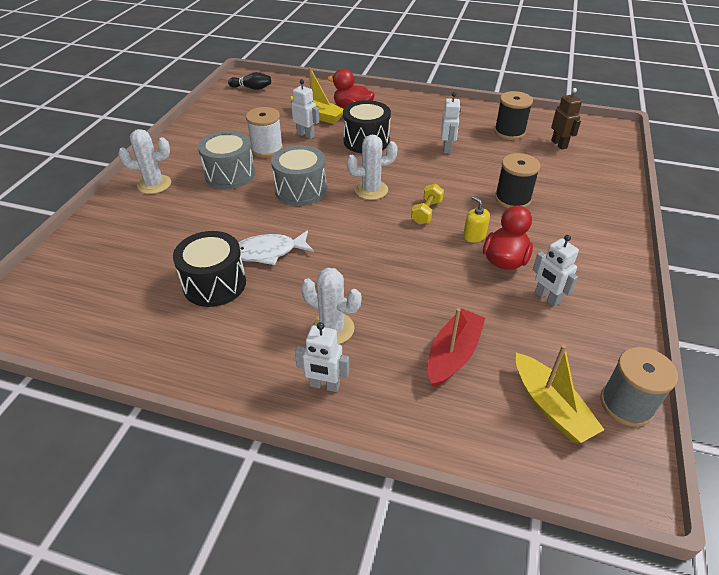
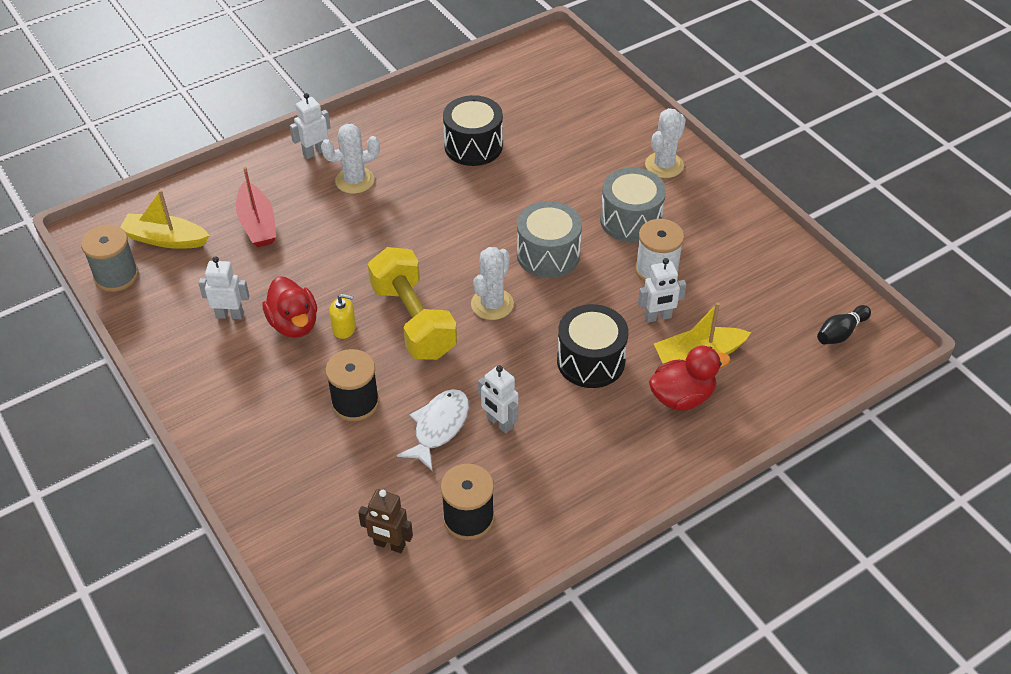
camera: 130 degrees right, 5 degrees up
white fish [238,230,314,265] -> white fish moved to [397,389,469,470]
yellow dumbbell [411,184,444,224] -> yellow dumbbell [368,247,457,360], size x2.10

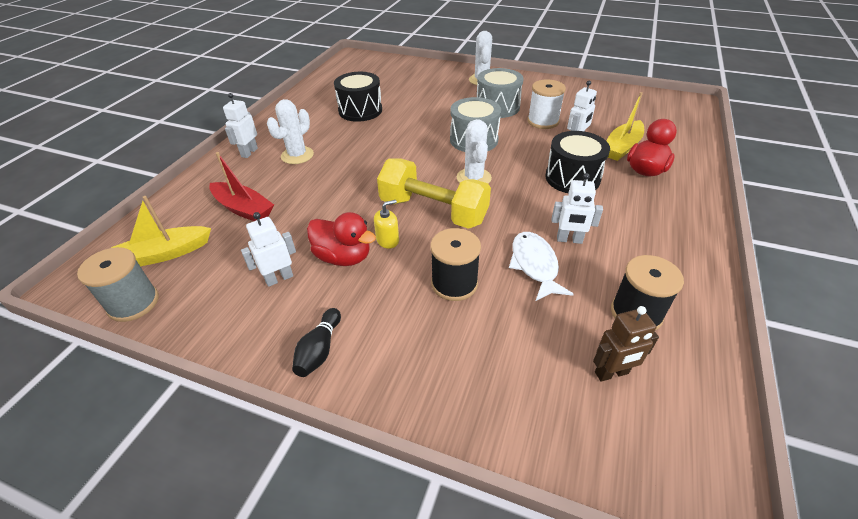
camera: 35 degrees left, 5 degrees down
black bowling pin [817,305,871,344] -> black bowling pin moved to [292,308,341,377]

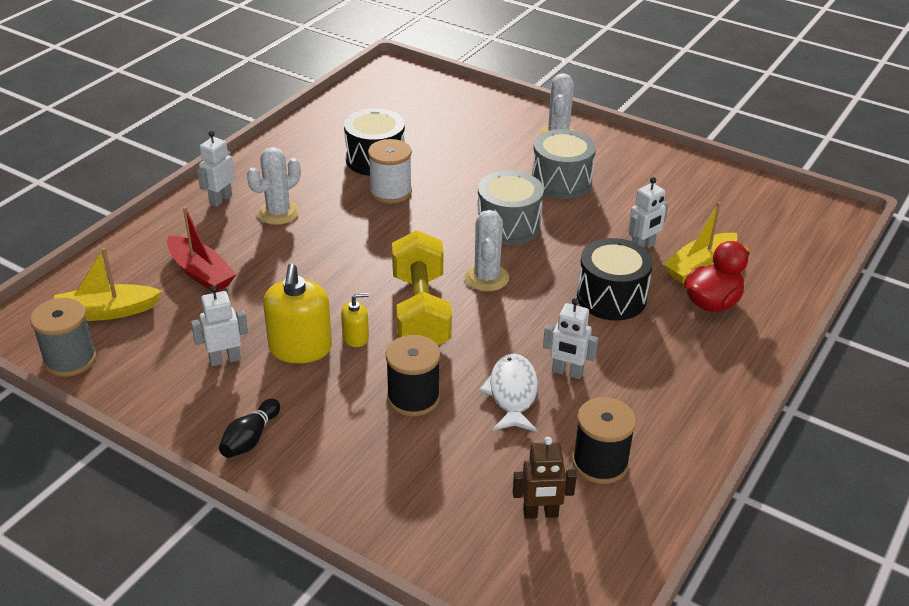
camera: 10 degrees right, 5 degrees down
red duck [307,212,376,266] -> yellow soap dispenser [263,263,332,363]
yellow dumbbell [377,158,491,229] -> yellow dumbbell turned 45 degrees clockwise [392,230,452,345]
white spool [527,79,566,129] -> white spool moved to [368,139,412,204]

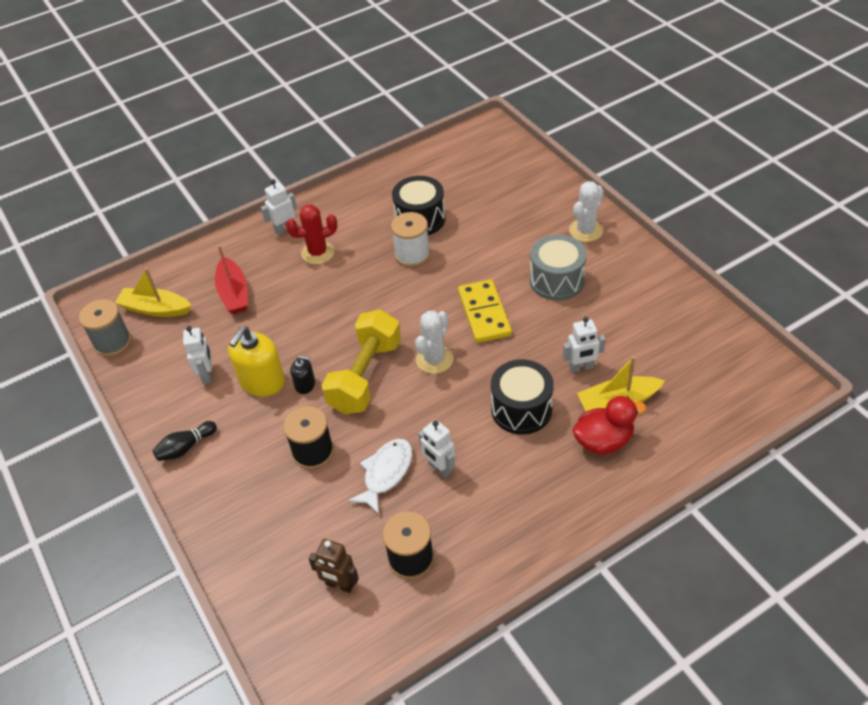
camera: 30 degrees right, 10 degrees up
white robot [191,285,248,366] -> white robot turned 75 degrees clockwise [183,326,212,384]
white cactus [247,147,301,225] -> red cactus [286,205,337,264]
yellow soap dispenser [341,293,369,347] -> black soap dispenser [290,356,315,394]
grey drum [477,170,544,245] -> yellow domino [458,279,512,343]

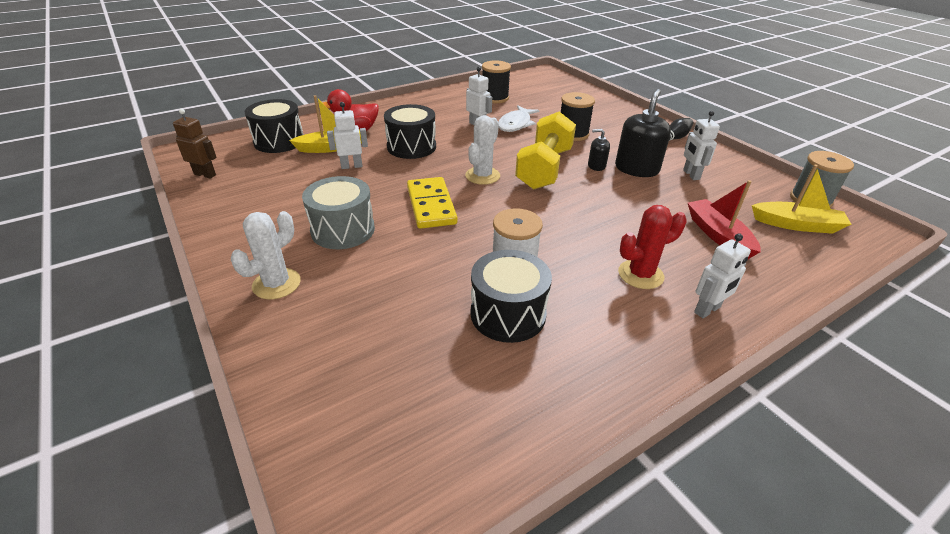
camera: 175 degrees right, 10 degrees down
yellow soap dispenser [228,326,285,397] -> black soap dispenser [615,89,671,177]
brown robot [309,539,359,593] -> brown robot moved to [173,109,217,179]
none -> black drum [245,99,304,153]

